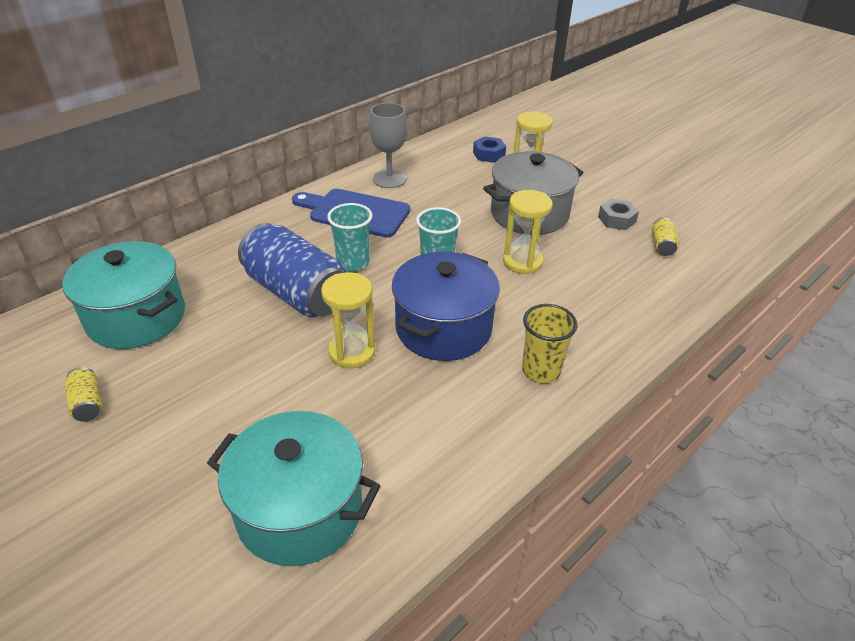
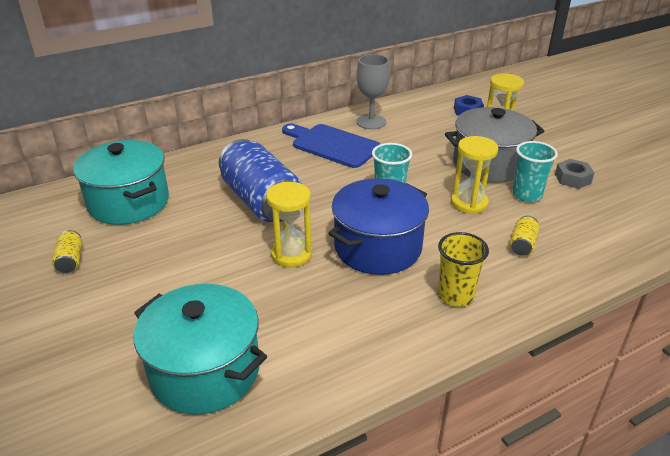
camera: 15 degrees right, 5 degrees down
turquoise cup [327,203,372,271] -> turquoise cup moved to [512,141,558,202]
yellow can [652,218,679,256] -> yellow can moved to [510,216,540,256]

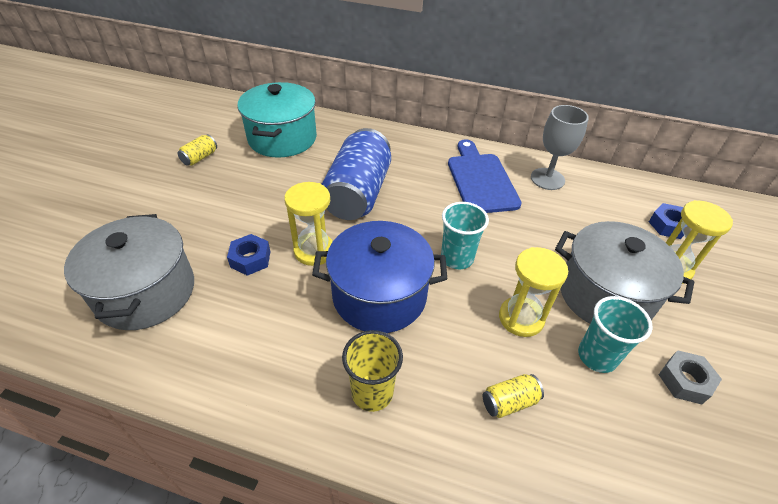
camera: 45 degrees right, 10 degrees up
turquoise pot [134,284,267,415] -> grey pot [64,214,194,330]
none -> blue nut [227,234,271,276]

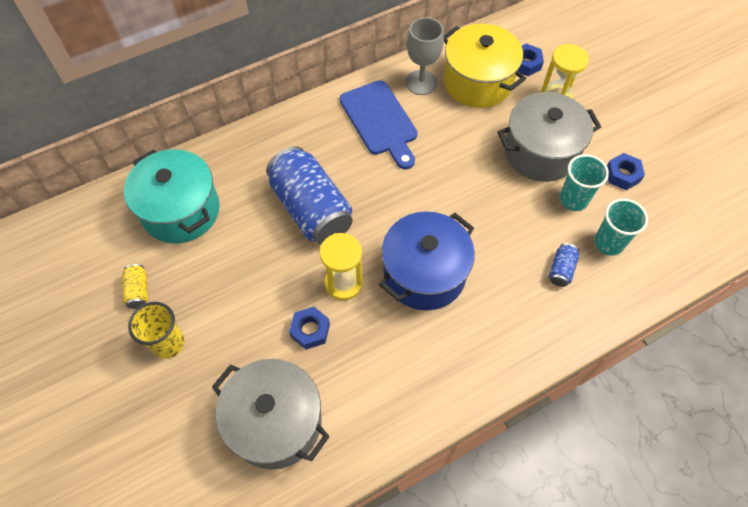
camera: 45 degrees left, 15 degrees up
yellow cup [342,330,403,412] -> yellow cup moved to [128,302,184,359]
turquoise cup [441,202,489,269] -> turquoise cup moved to [594,198,648,256]
blue cutting board [448,140,522,213] -> blue cutting board turned 150 degrees counterclockwise [340,80,418,169]
yellow can [483,374,544,418] -> blue can [549,243,579,287]
yellow hourglass [499,247,568,337] -> none
grey nut [659,350,722,404] -> blue nut [607,153,645,190]
none -> yellow pot [444,24,526,108]

